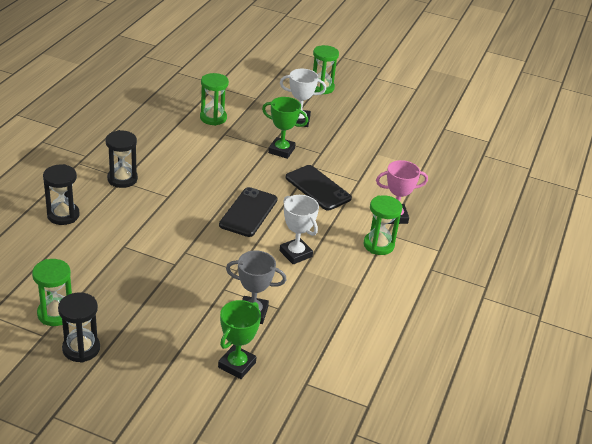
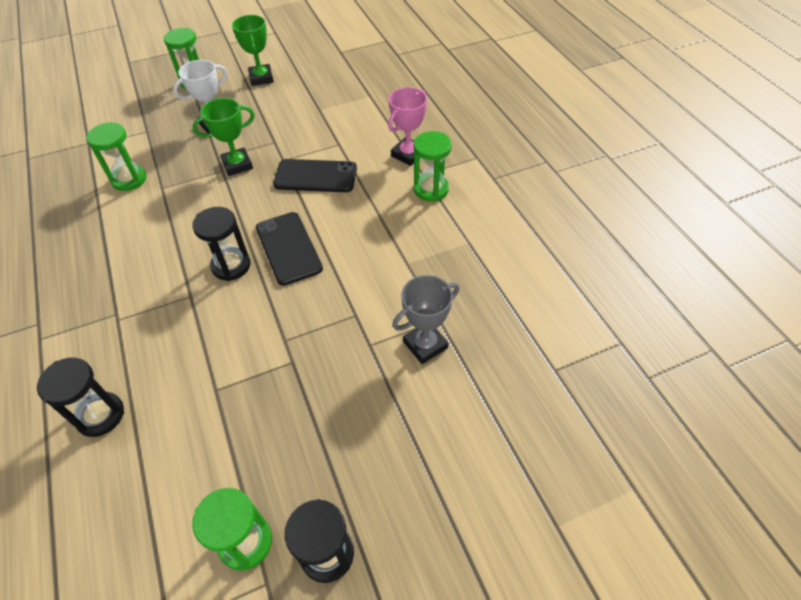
camera: 40 degrees left, 15 degrees up
black hourglass [106,130,138,188] -> black hourglass moved to [192,207,251,281]
green trophy [218,300,261,379] -> green trophy moved to [232,15,274,86]
white trophy [280,195,319,264] -> none

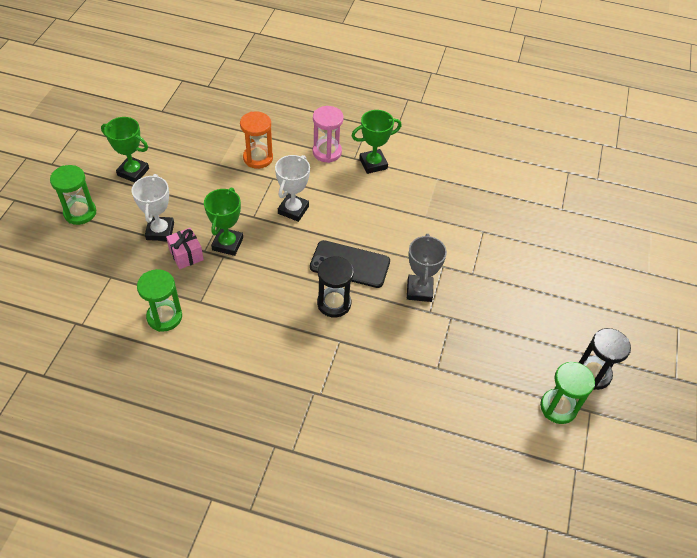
camera: 55 degrees left, 0 degrees up
black hourglass [37,358,124,437] -> none
black phone [274,159,357,192] -> white trophy [275,155,310,222]
pink trophy [388,87,427,166] -> pink hourglass [313,106,343,163]
grey trophy [392,275,459,364] -> grey trophy moved to [407,234,447,302]
green hourglass [413,131,452,202] -> green trophy [352,110,402,174]
none -> pink gift [166,228,204,269]
none -> orange hourglass [240,111,273,169]

